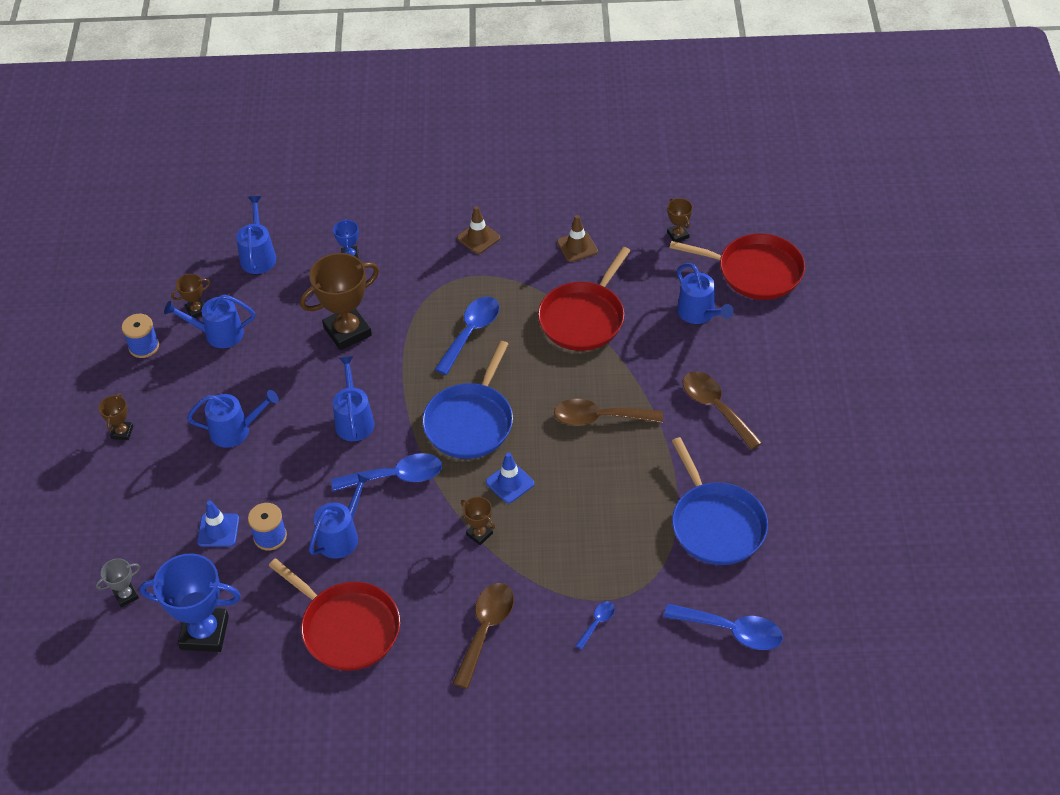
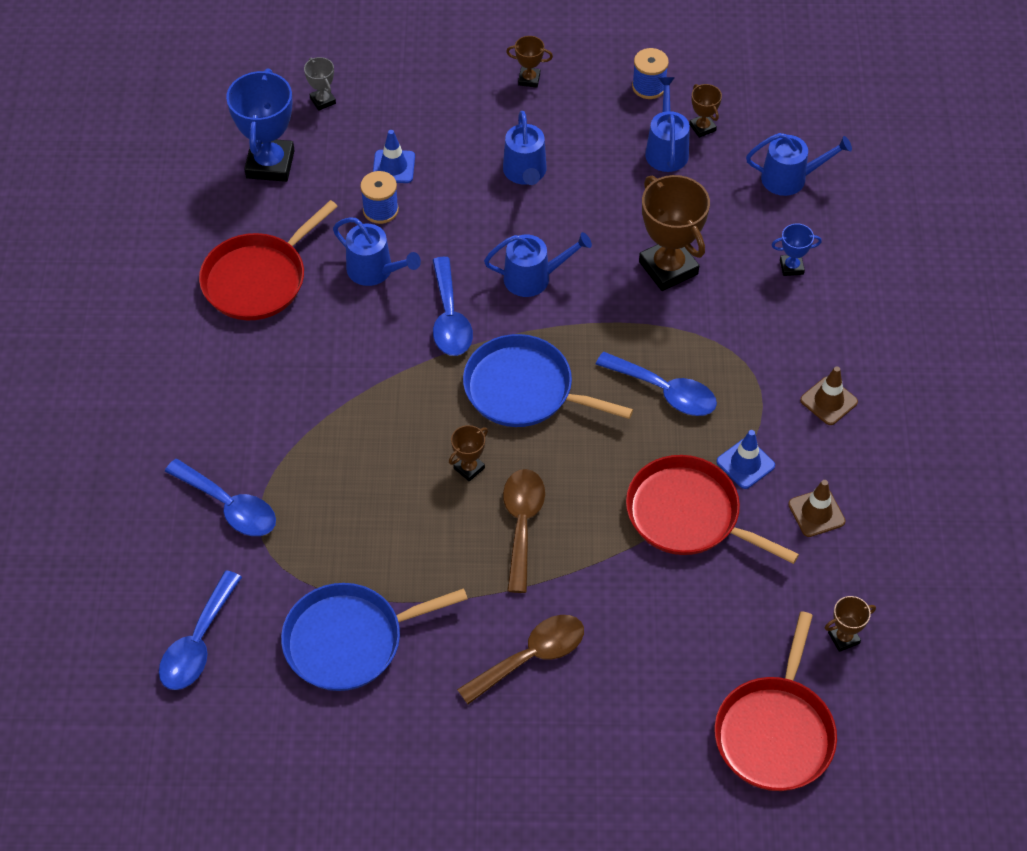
camera: 90 degrees right, 5 degrees up
brown spoon [452,583,514,689] -> none
brown trophy [461,497,495,545] -> brown trophy moved to [449,425,488,482]
blue traffic cone [486,452,534,503] -> blue traffic cone moved to [716,430,775,489]
blue spoon [575,601,615,649] -> blue spoon [165,459,276,536], size x2.00
blue watering can [677,263,734,324] -> none

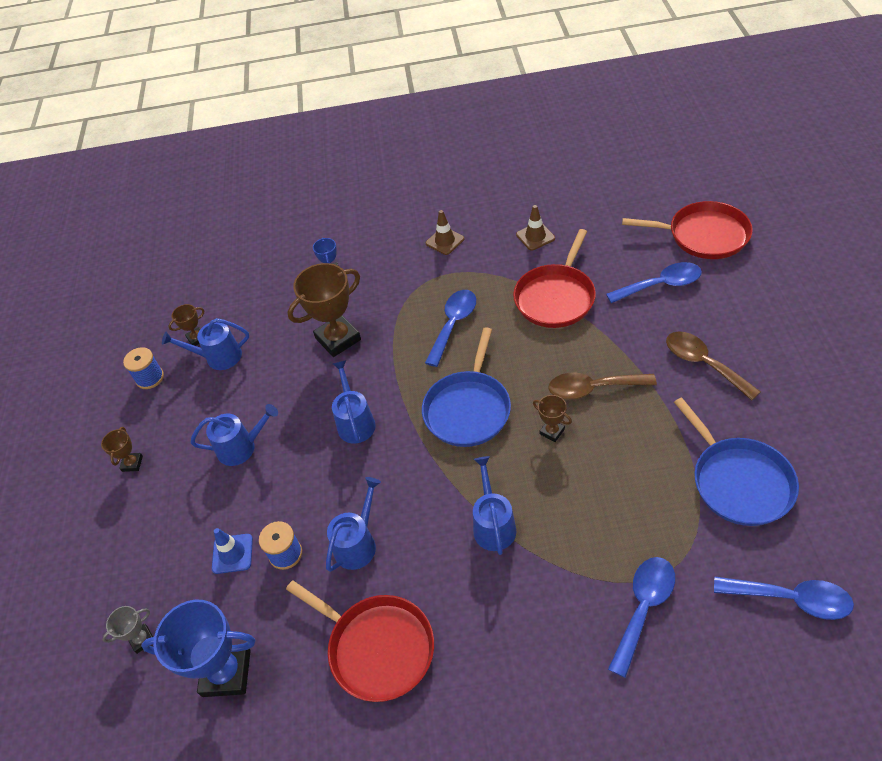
camera: 90 degrees left, 5 degrees down
blue spoon [432,257,473,356] -> blue spoon moved to [606,262,702,303]
blue traffic cone [716,430,775,489] -> none
blue watering can [746,133,852,196] -> blue watering can moved to [473,456,516,555]
brown trophy [825,596,876,652] -> none

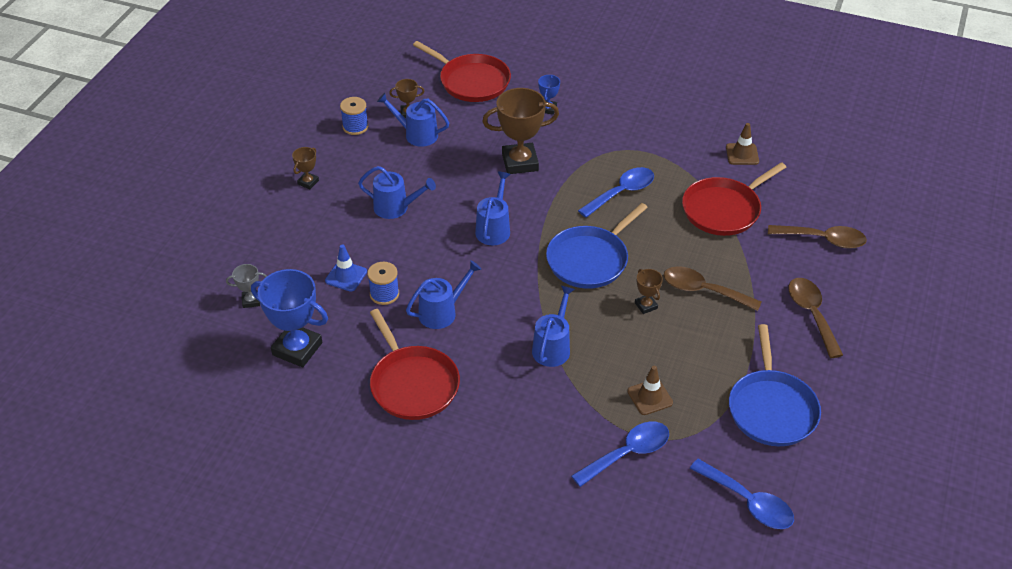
camera: 20 degrees right, 5 degrees down
brown traffic cone [426,210,465,255] -> brown traffic cone moved to [627,366,673,415]
blue spoon [606,262,702,303] -> brown spoon [768,225,867,249]
red pan [622,201,753,259] -> red pan moved to [413,41,511,102]

